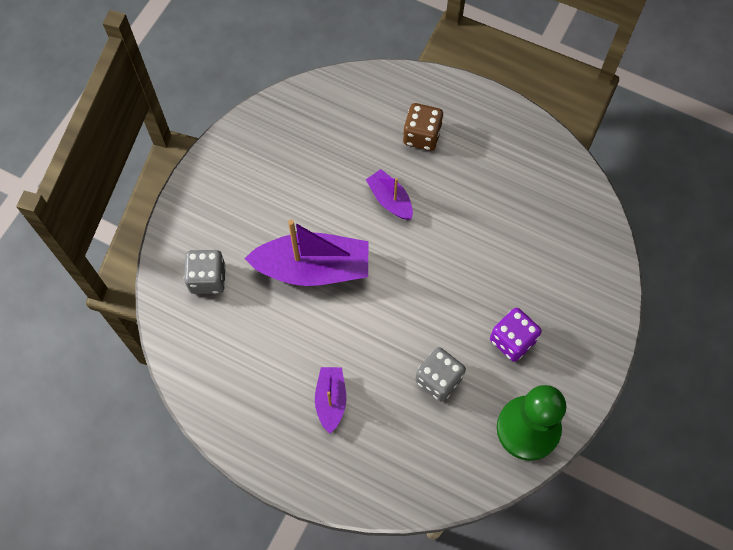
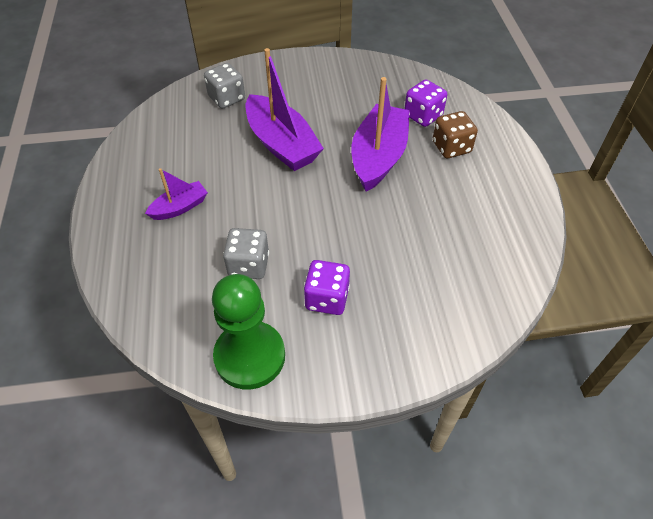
camera: 55 degrees right, 15 degrees down
purple boat [366,169,413,220] -> purple boat [351,77,410,192], size x1.90
none -> purple dice [404,79,447,127]

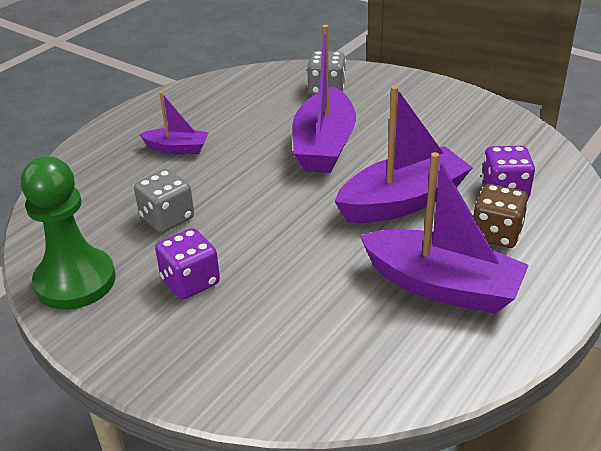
camera: 45 degrees right, 15 degrees down
none -> purple boat [359,152,529,314]

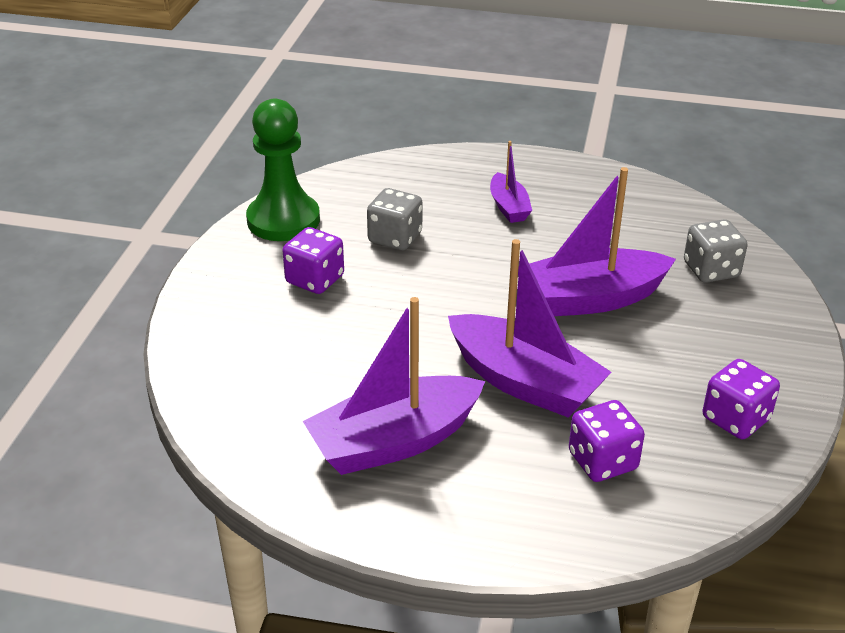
camera: 65 degrees right, 0 degrees up
purple boat [359,152,529,314] -> purple boat turned 60 degrees clockwise [303,297,485,475]
brown dice [473,184,528,248] -> none
none -> purple dice [703,359,780,439]

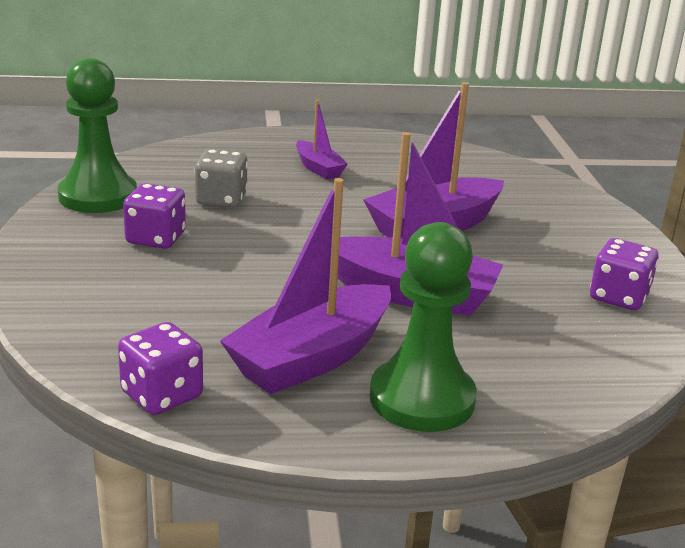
camera: 20 degrees left, 10 degrees down
purple dice [569,400,645,482] -> purple dice moved to [118,322,203,415]
grey dice [684,219,748,283] -> none
none -> green pawn [369,222,477,432]

